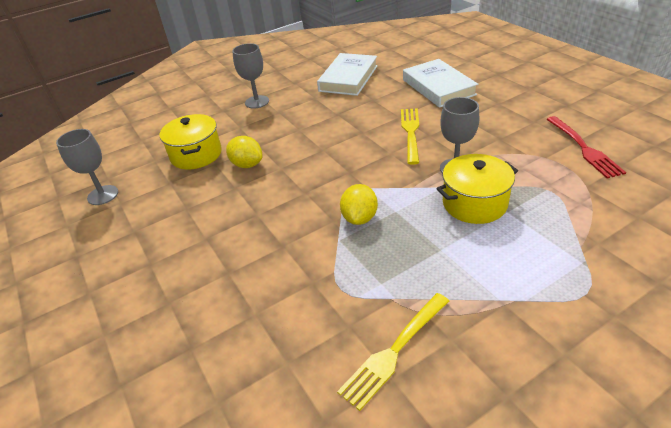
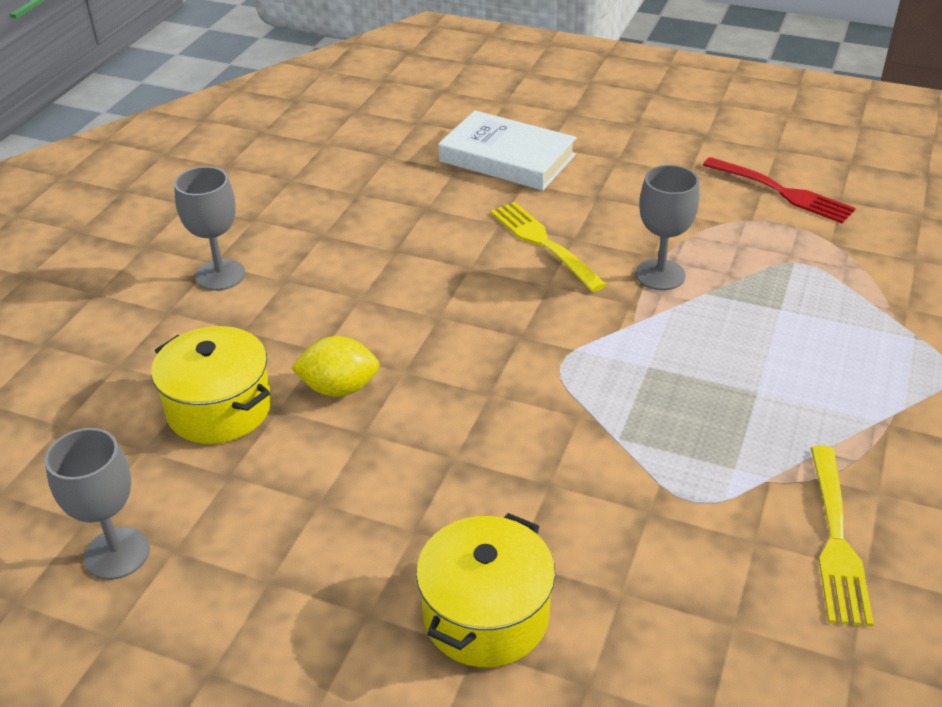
camera: 40 degrees left, 0 degrees up
white book [317,53,378,96] -> none
yellow lemon [340,184,378,225] -> none
yellow pot [436,154,518,224] -> yellow pot moved to [416,513,555,667]

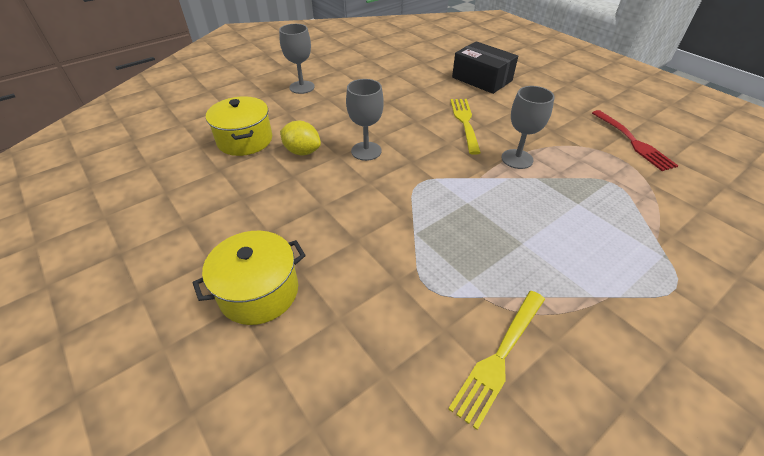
camera: 30 degrees right, 5 degrees up
grey goblet [45,428,150,580] -> grey goblet moved to [346,79,384,161]
white book [438,110,577,191] -> black box [452,41,518,94]

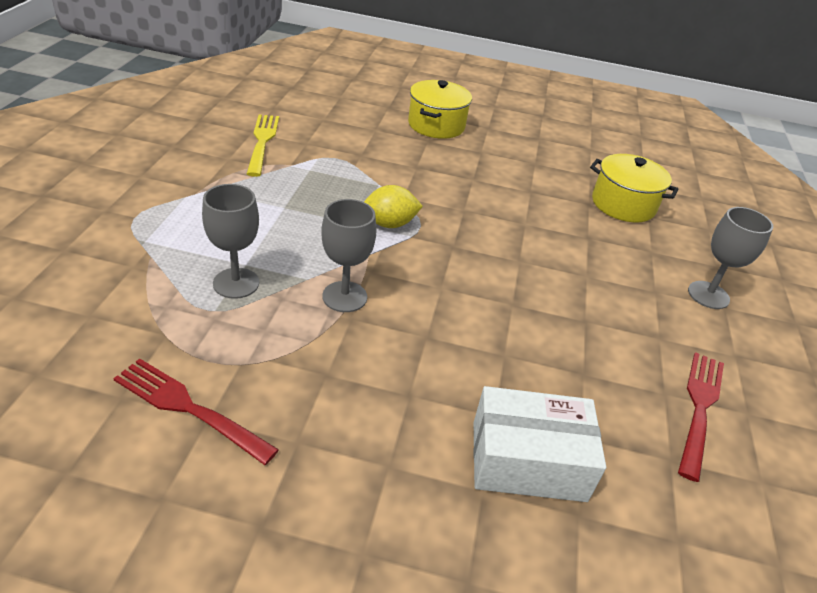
camera: 135 degrees right, 5 degrees down
yellow lemon [280,121,321,155] -> yellow lemon moved to [364,185,423,228]
grey goblet [346,79,384,161] -> grey goblet moved to [202,184,259,299]
yellow fork [450,99,481,155] -> none
black box [452,41,518,94] -> white box [473,386,606,502]
none -> red fork [678,352,724,482]

